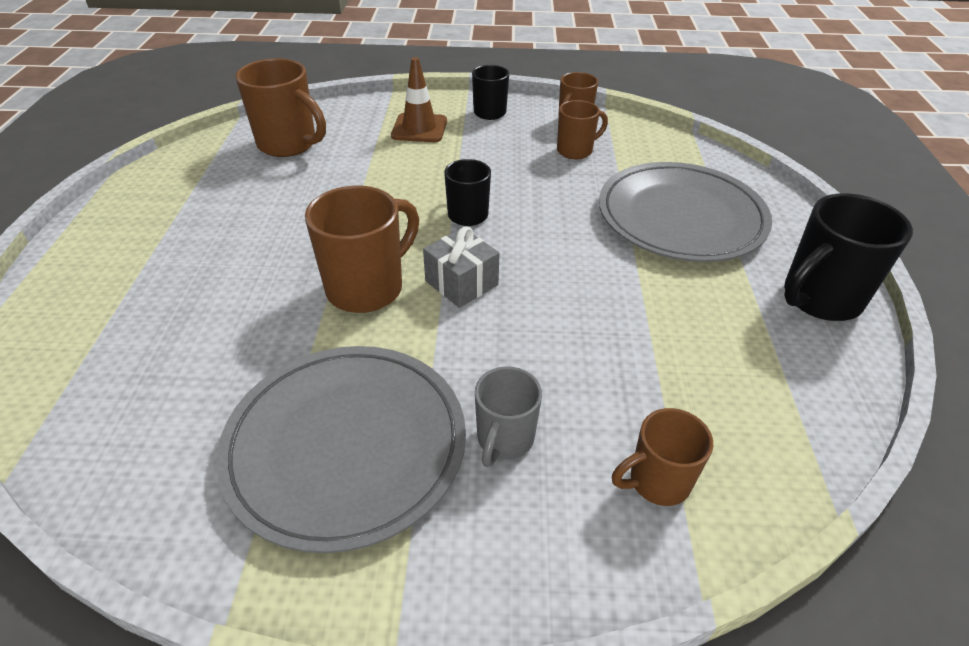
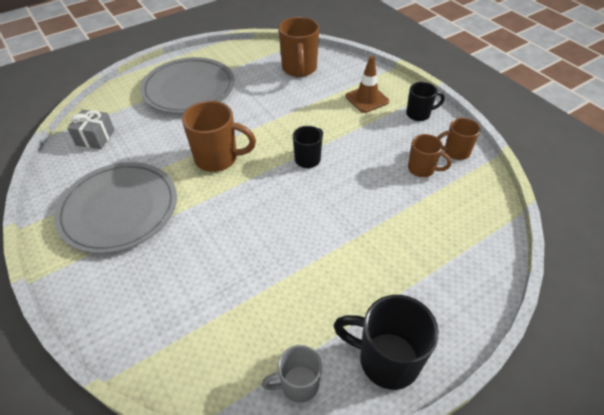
camera: 55 degrees right, 5 degrees up
grey gift [423,226,500,308] -> grey gift moved to [67,110,115,149]
grey mug [475,366,542,467] -> grey mug moved to [261,345,322,403]
grey plate [599,162,772,262] -> grey plate moved to [140,57,234,114]
brown mug [612,408,713,506] -> none

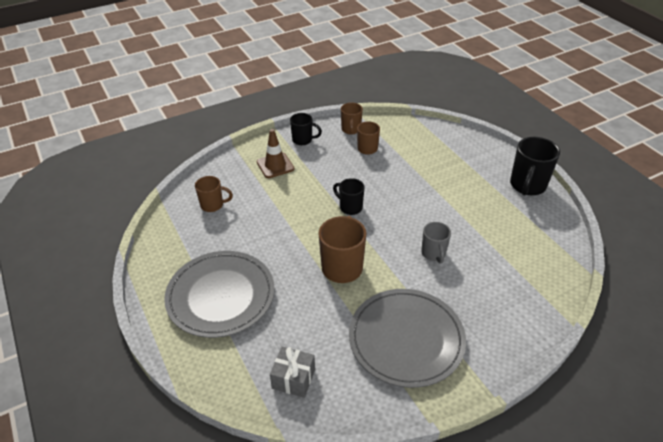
camera: 85 degrees left, 5 degrees down
grey mug [261,345,322,403] -> grey mug moved to [421,222,451,263]
brown mug [278,17,319,77] -> brown mug [195,176,233,212], size x0.61
black mug [406,82,445,121] -> black mug turned 105 degrees clockwise [290,113,322,145]

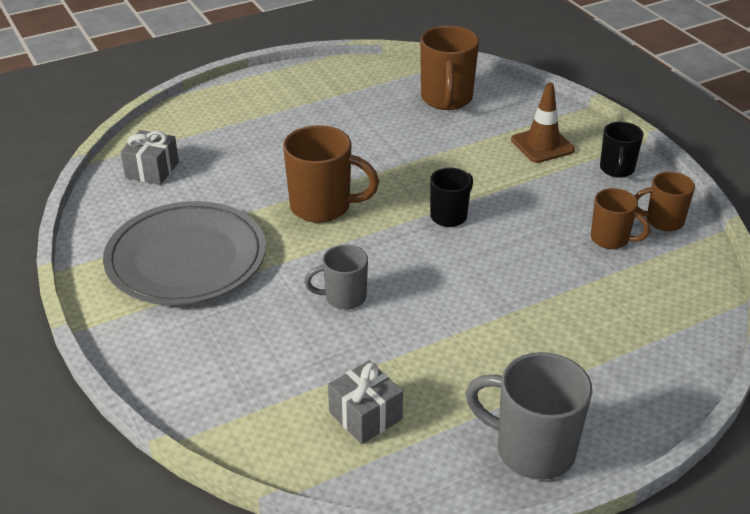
camera: 90 degrees right, 5 degrees down
grey plate [164,251,275,338] -> none
brown mug [195,176,233,212] -> brown mug [420,26,479,110], size x1.64
black mug [510,137,560,196] -> grey mug [466,352,592,480]
none -> grey gift [328,361,403,444]

